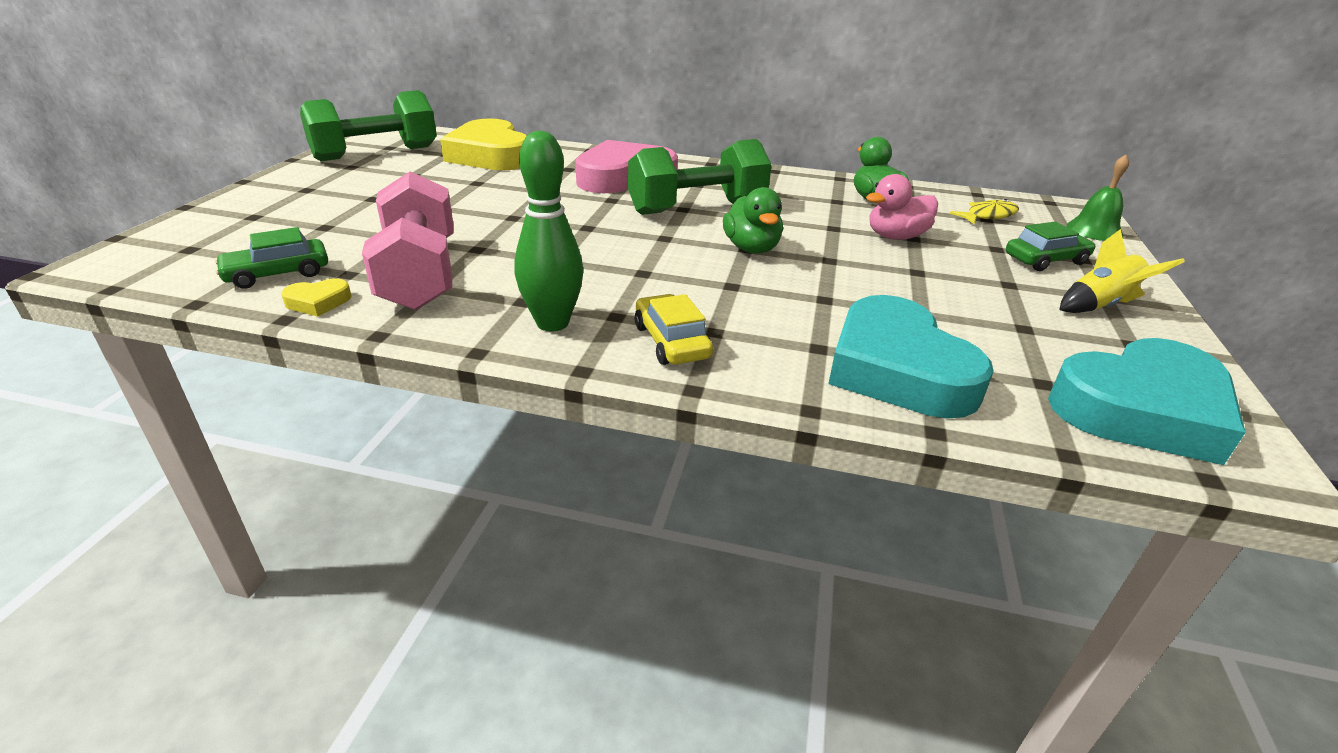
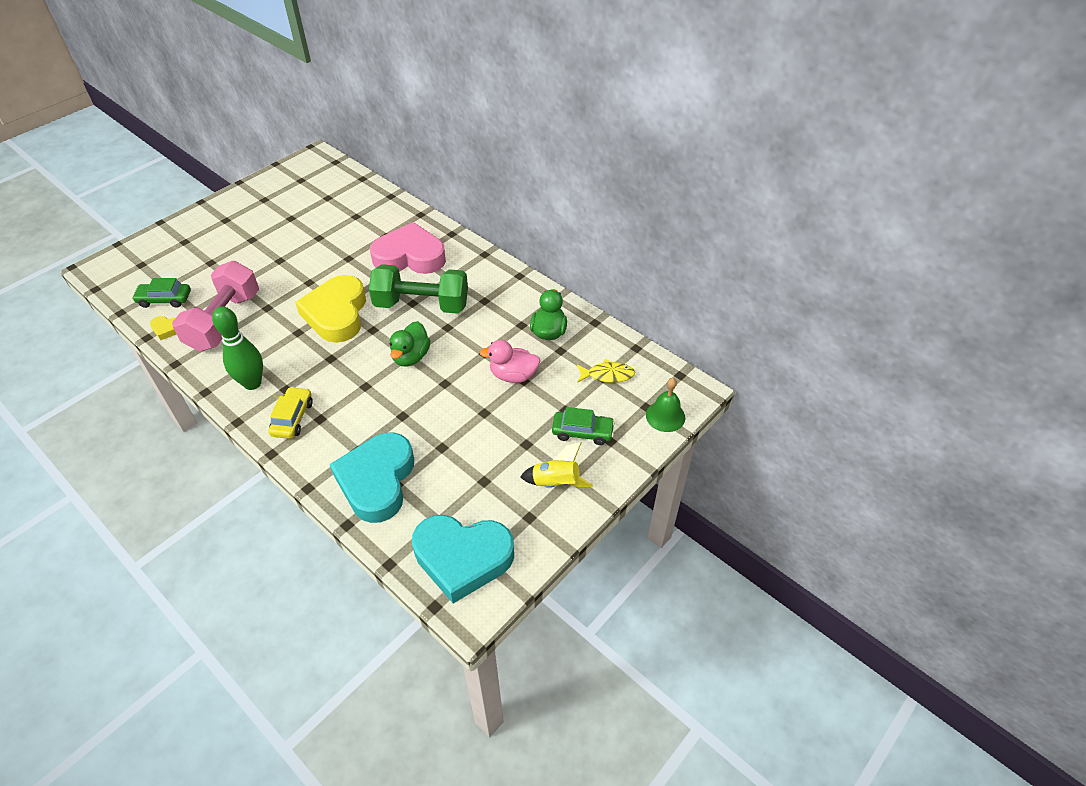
camera: 30 degrees right, 15 degrees up
green dumbbell [300,90,437,161] -> none
yellow heart [440,118,527,171] -> yellow heart moved to [295,275,366,343]

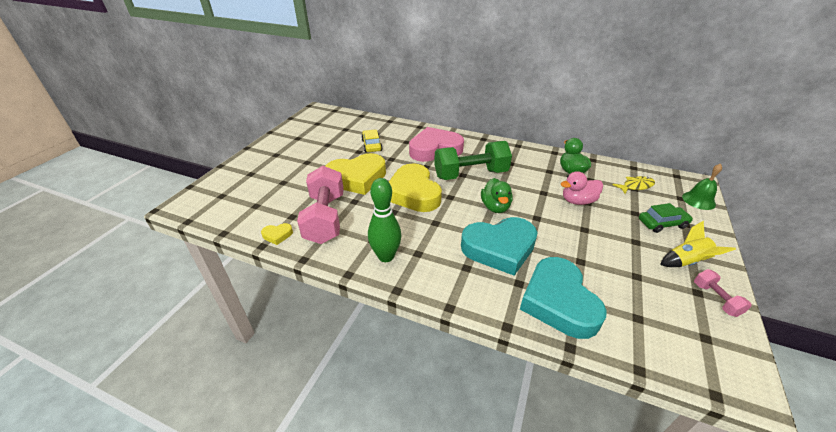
camera: 20 degrees left, 10 degrees down
green car [132,278,191,308] -> none
yellow car [269,387,313,439] -> yellow car moved to [361,130,383,152]
turquoise heart [412,515,514,603] -> turquoise heart moved to [461,217,538,276]
none -> yellow heart [326,153,386,195]
none -> pink dumbbell [694,269,752,317]

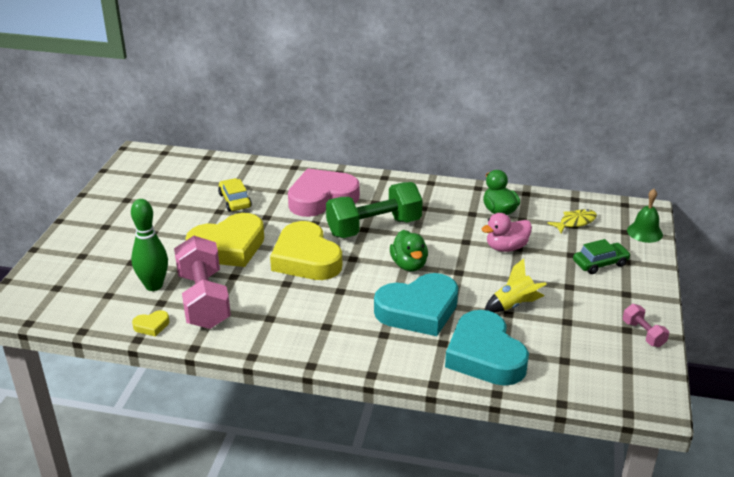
camera: 10 degrees left, 5 degrees down
green bowling pin [368,178,402,262] -> green bowling pin moved to [131,199,168,291]
yellow rocket [660,221,736,267] -> yellow rocket moved to [485,258,547,313]

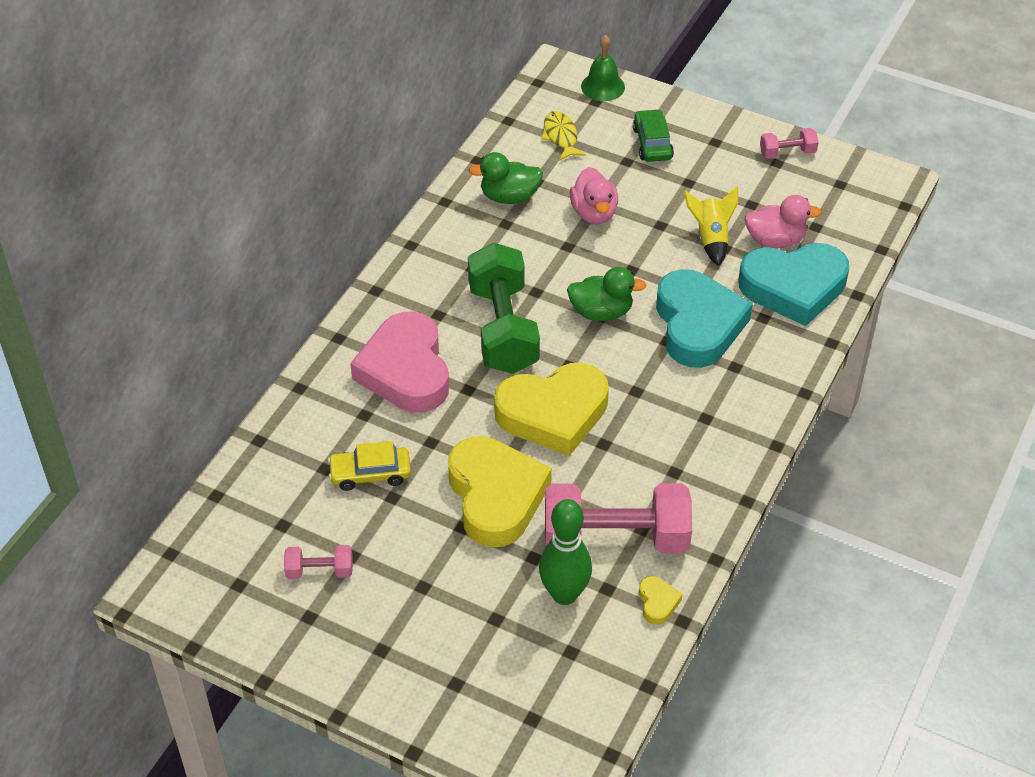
camera: 75 degrees left, 15 degrees up
none -> pink dumbbell [284,545,353,579]
none -> pink duck [745,195,822,248]

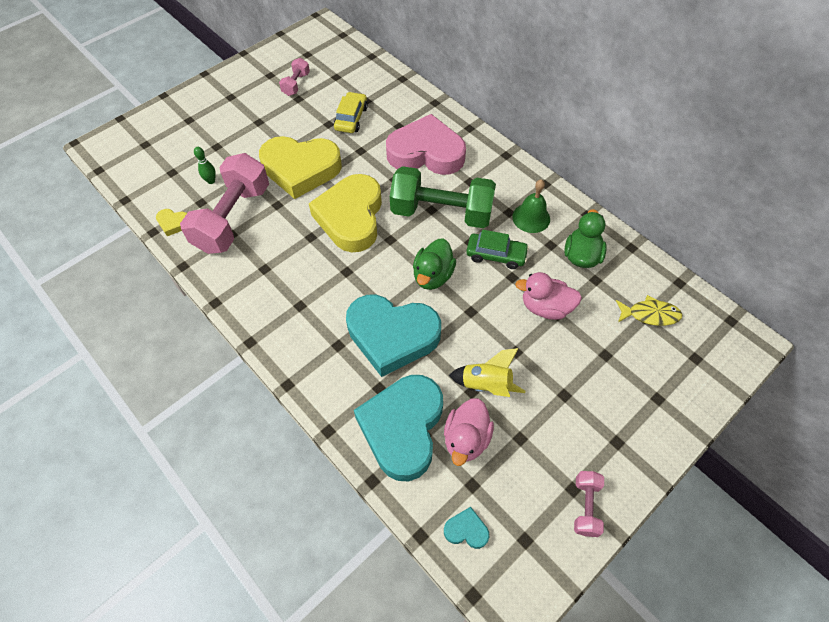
camera: 110 degrees right, 10 degrees up
green bowling pin [539,499,592,605] -> green bowling pin [194,147,216,184], size x0.47
green bell [581,35,625,101] -> green bell moved to [512,179,550,233]
green car [633,109,674,162] -> green car moved to [466,230,529,269]
none -> turquoise heart [444,507,489,549]

